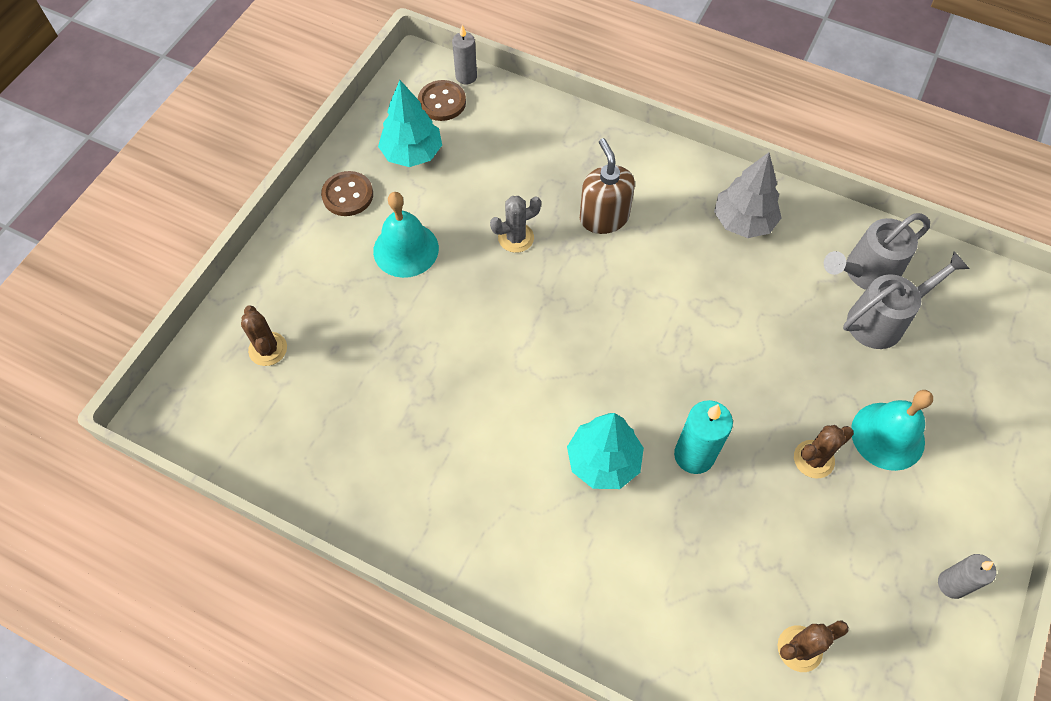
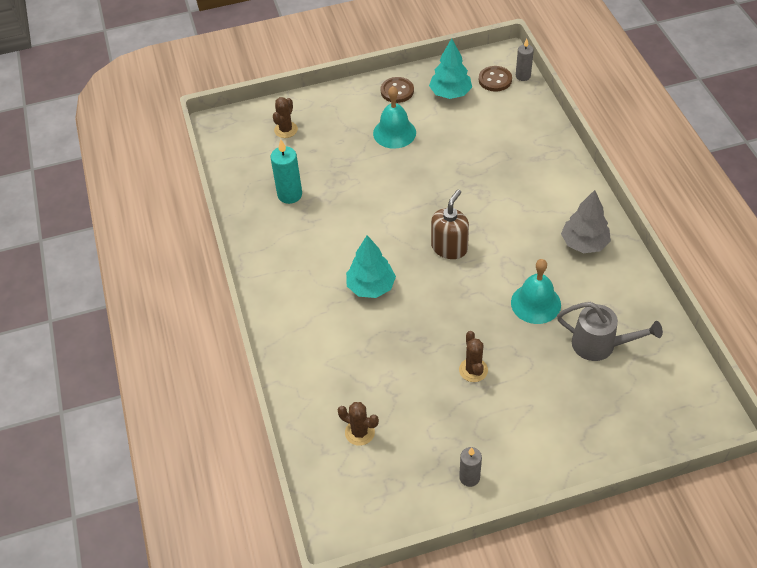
camera: 50 degrees right, 10 degrees down
grey cactus [490,196,541,253] -> none
brown soap dispenser [580,138,635,234] -> brown soap dispenser moved to [431,189,469,259]
turquoise candle [674,400,733,474] -> turquoise candle moved to [271,139,302,204]
brown cactus [794,425,854,478] -> brown cactus turned 60 degrees clockwise [459,331,488,382]
grey watering can [824,213,930,290] -> none
turquoise bell [851,390,933,471] -> turquoise bell moved to [511,259,561,324]

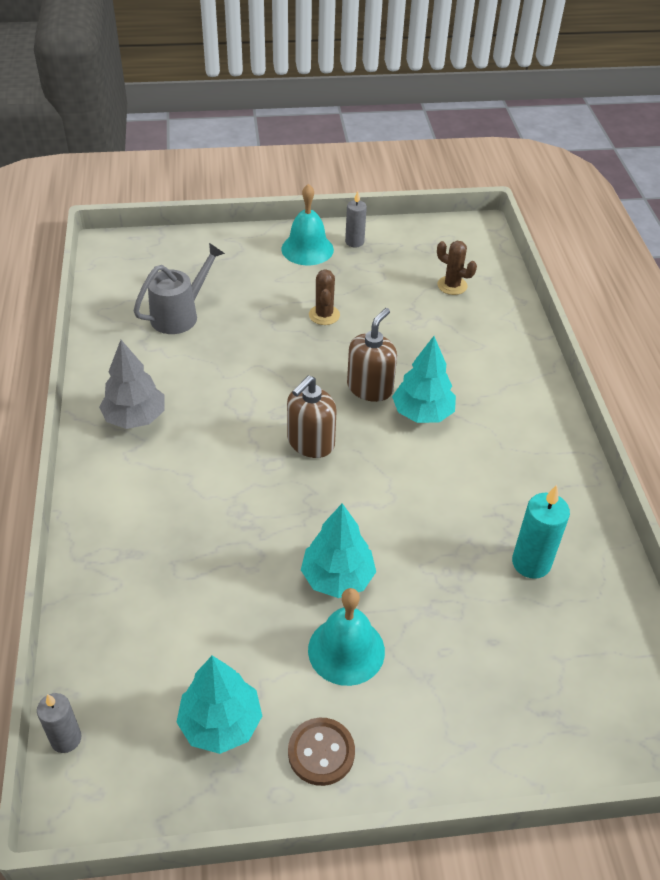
camera: 175 degrees left, 5 degrees down
brown cactus [273,97,298,138] -> none
brown button [479,66,512,92] -> none
turquoise bell [511,259,561,324] -> turquoise bell moved to [282,184,334,265]
grey watering can [557,302,663,361] -> grey watering can turned 105 degrees clockwise [134,243,225,334]
none -> turquoise tree [301,503,376,598]
none -> brown soap dispenser [347,308,397,402]

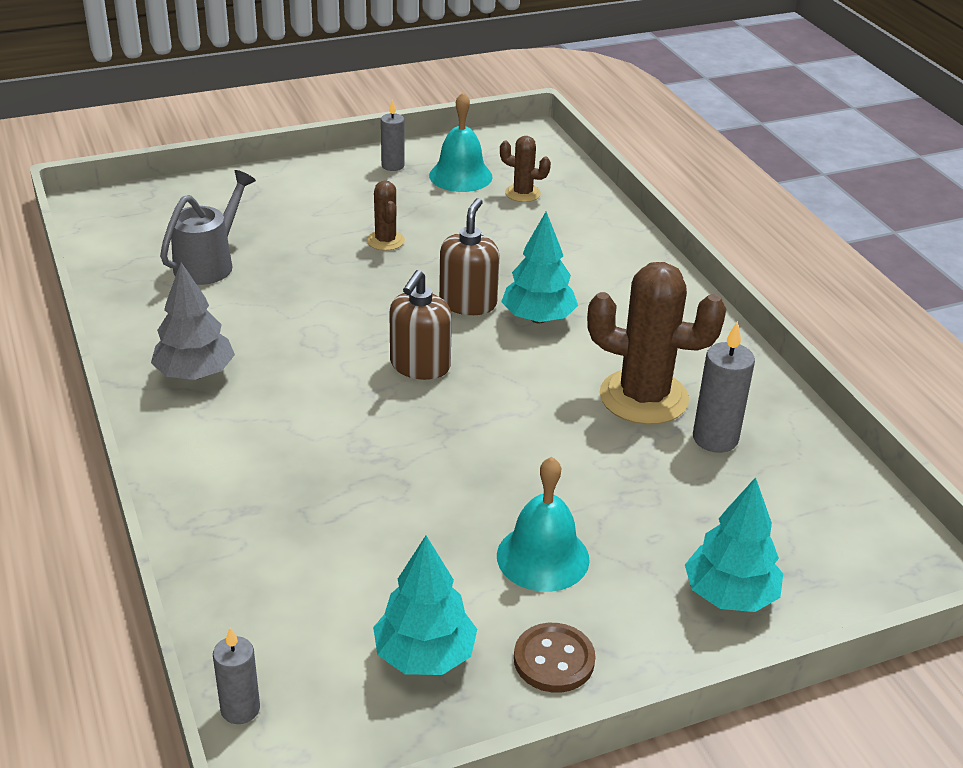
camera: 15 degrees left, 10 degrees down
turquoise bell [282,184,334,265] -> turquoise bell moved to [429,92,493,192]
turquoise tree [301,503,376,598] -> turquoise tree moved to [685,477,783,612]
turquoise candle [512,485,570,579] -> grey candle [693,321,755,453]
none -> brown cactus [587,262,726,425]

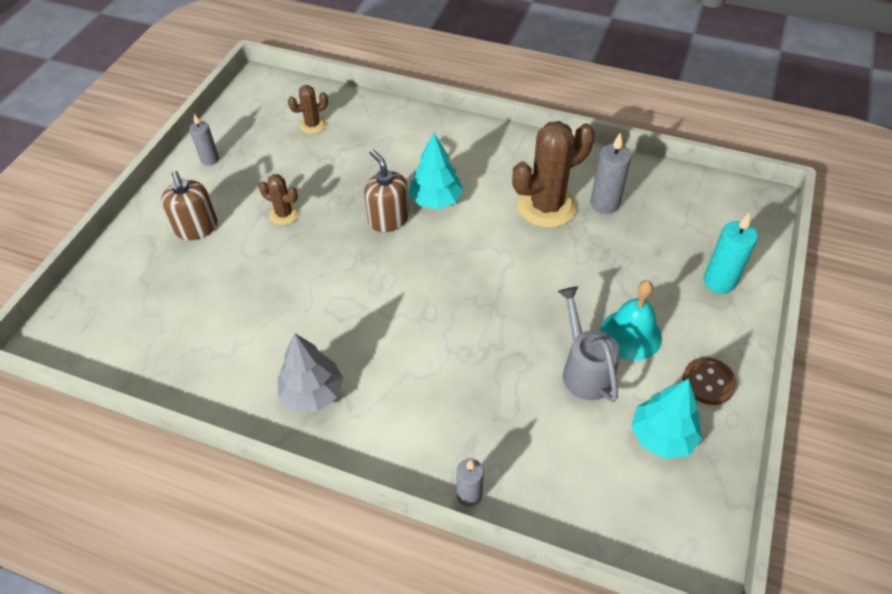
camera: 45 degrees left, 15 degrees up
grey watering can [160,170,256,285] -> grey watering can moved to [558,286,620,402]
grey candle [213,627,260,724] -> grey candle moved to [456,458,484,507]
brown soap dispenser [390,270,452,380] -> brown soap dispenser moved to [161,171,218,240]
turquoise bell [429,92,493,192] -> none
turquoise tree [685,477,783,612] -> turquoise candle [704,212,758,294]

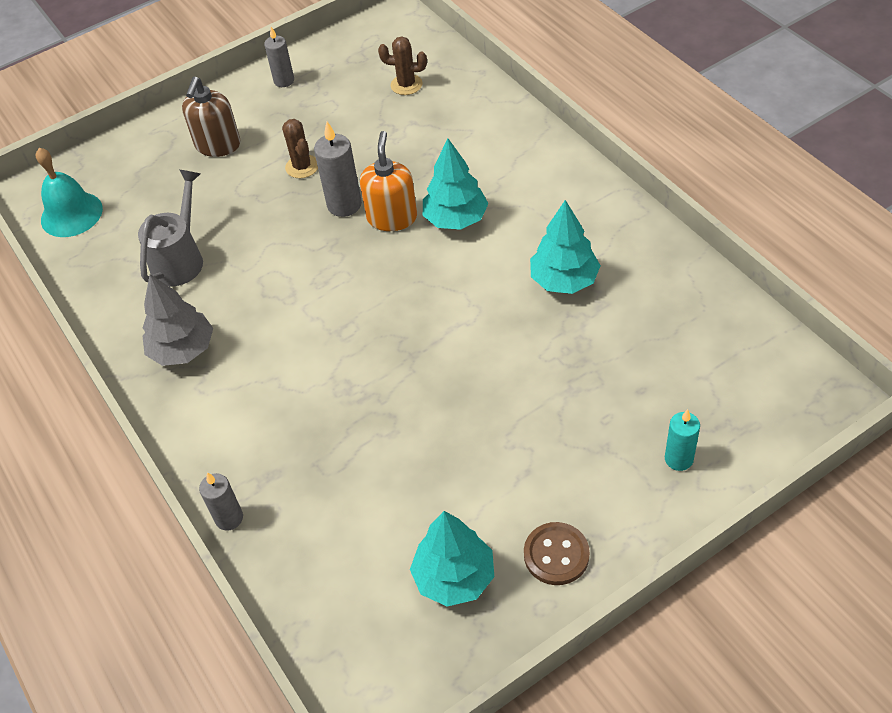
camera: 40 degrees right, 0 degrees up
brown soap dispenser [364,149,409,232] -> orange soap dispenser [360,131,417,231]
brown cactus [512,121,595,228] -> turquoise tree [530,200,601,294]
grey watering can [558,286,620,402] -> grey watering can moved to [138,170,203,287]
grey candle [590,133,631,214] -> grey candle moved to [314,122,362,217]
turquoise bell [600,280,662,361] -> turquoise bell moved to [36,148,103,237]
turquoise candle [704,212,758,294] -> turquoise candle [665,409,700,471], size x0.67

